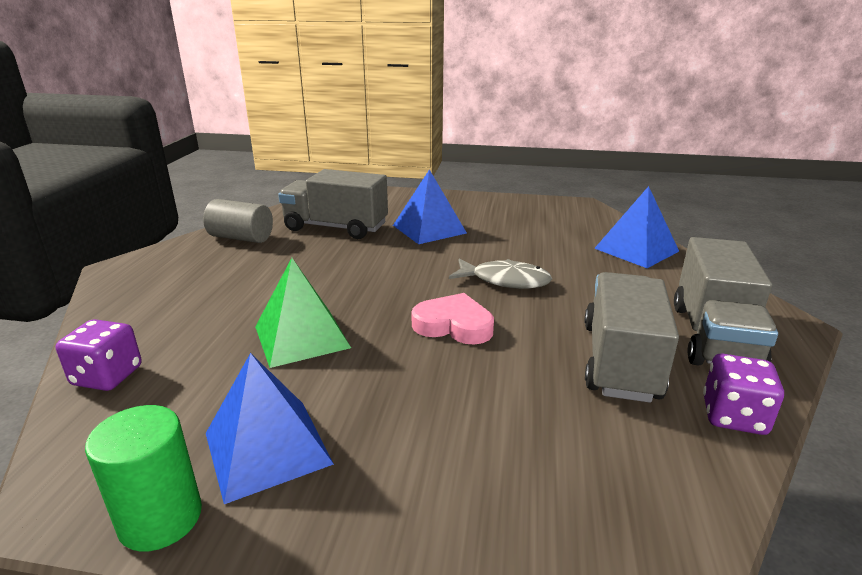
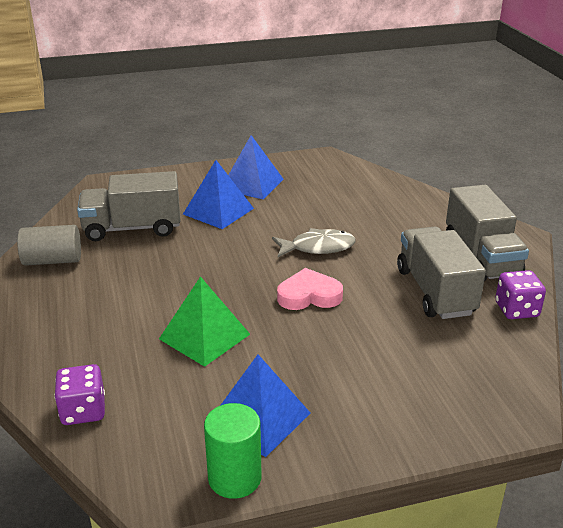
camera: 25 degrees left, 5 degrees up
blue pyramid [594,186,679,268] -> blue pyramid moved to [228,135,283,199]

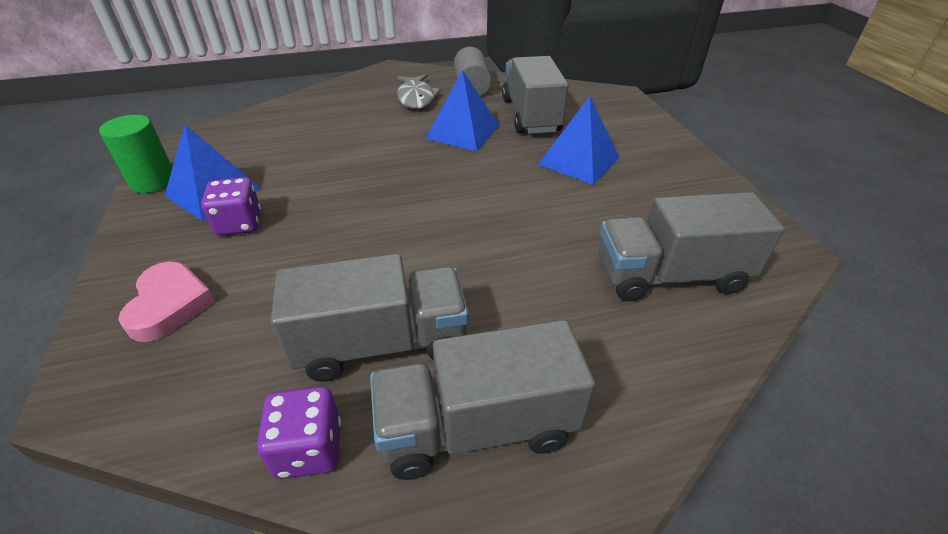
camera: 90 degrees right, 10 degrees up
purple dice [54,364,105,425] -> purple dice moved to [201,177,261,236]
green pyramid [159,276,250,367] -> none
blue pyramid [228,135,283,199] -> blue pyramid moved to [425,70,500,151]
grey fish [272,228,356,257] -> grey fish moved to [397,74,441,109]
pink heart [277,268,343,310] -> pink heart moved to [118,262,215,342]
none -> grey truck [599,192,785,302]

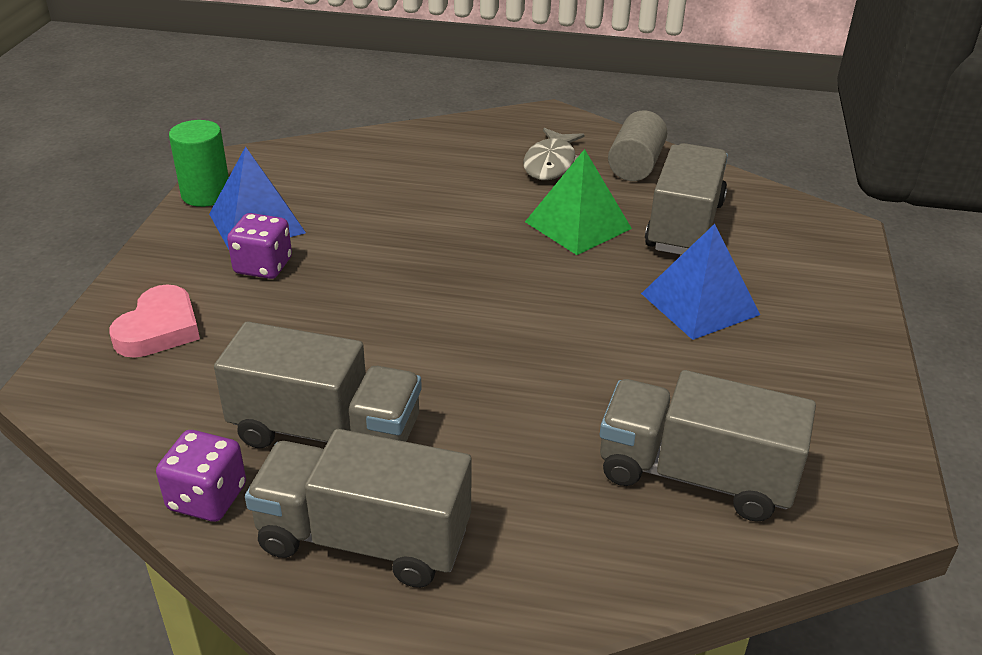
camera: 25 degrees right, 5 degrees down
blue pyramid [425,70,500,151] -> green pyramid [525,149,632,255]

